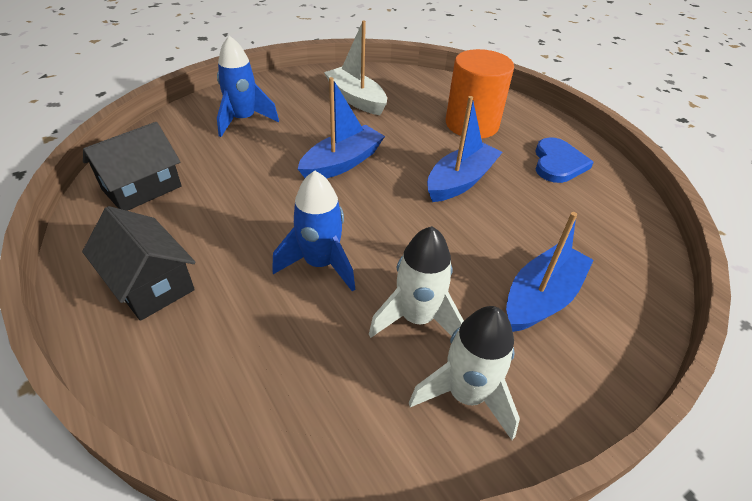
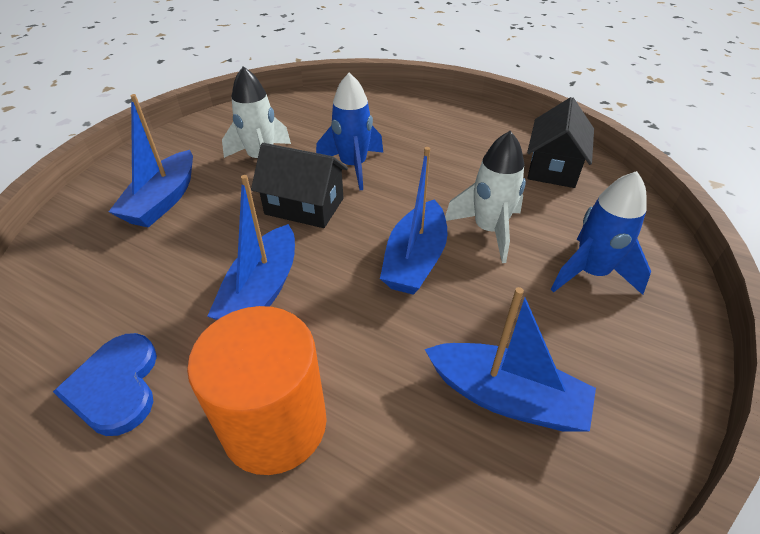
camera: 155 degrees right, 0 degrees up
black house [82,206,195,321] -> black house moved to [251,143,348,228]
white boat [324,20,387,115] -> blue boat [425,287,596,432]
white rocket [409,306,520,440] -> white rocket moved to [445,131,526,263]

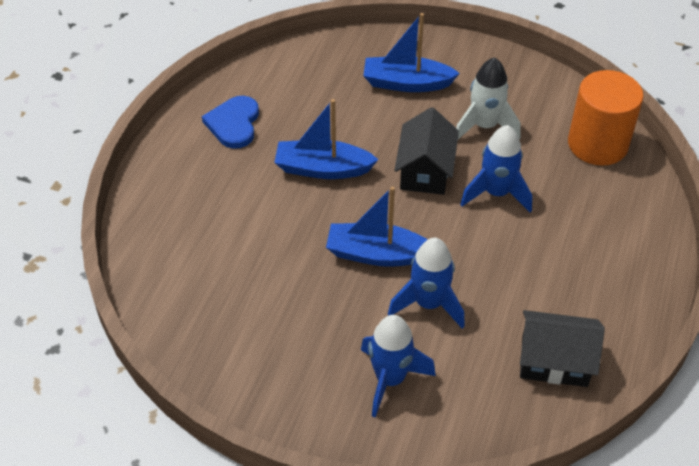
camera: 80 degrees right, 5 degrees up
blue heart [53,333,157,436] -> blue heart turned 60 degrees counterclockwise [202,96,259,149]
orange cylinder [187,306,327,475] -> orange cylinder moved to [568,70,644,166]
blue boat [425,287,596,432] -> none
white rocket [445,131,526,263] -> blue rocket [388,238,465,329]

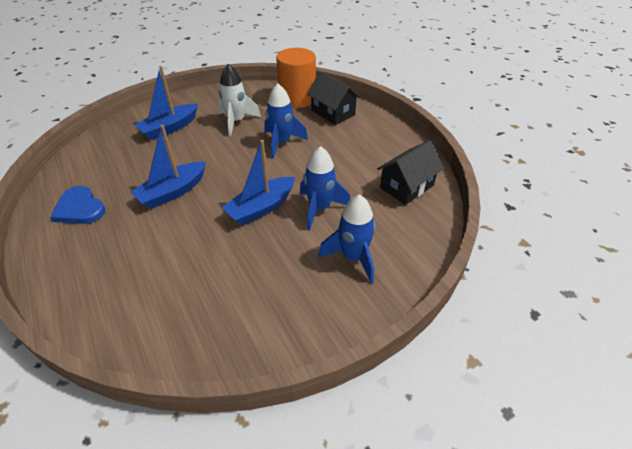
camera: 50 degrees left, 5 degrees down
black house [394,107,459,195] -> black house moved to [307,72,361,125]

